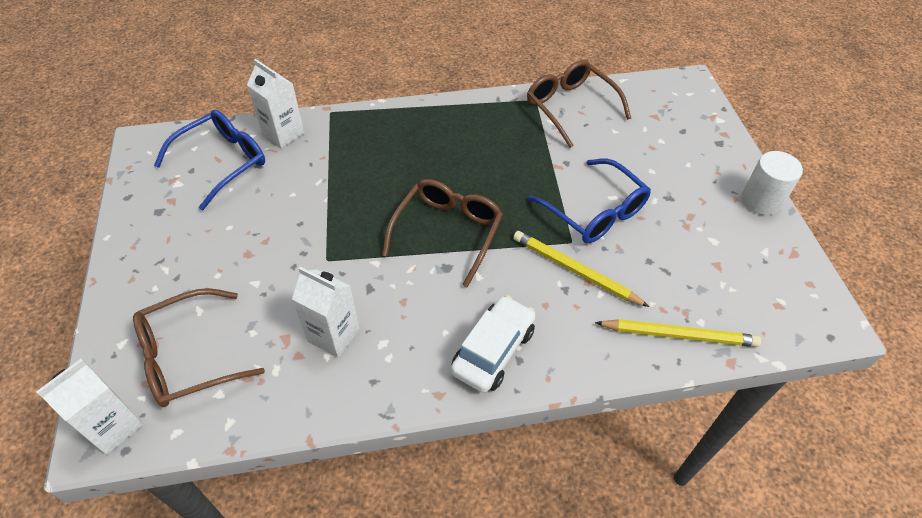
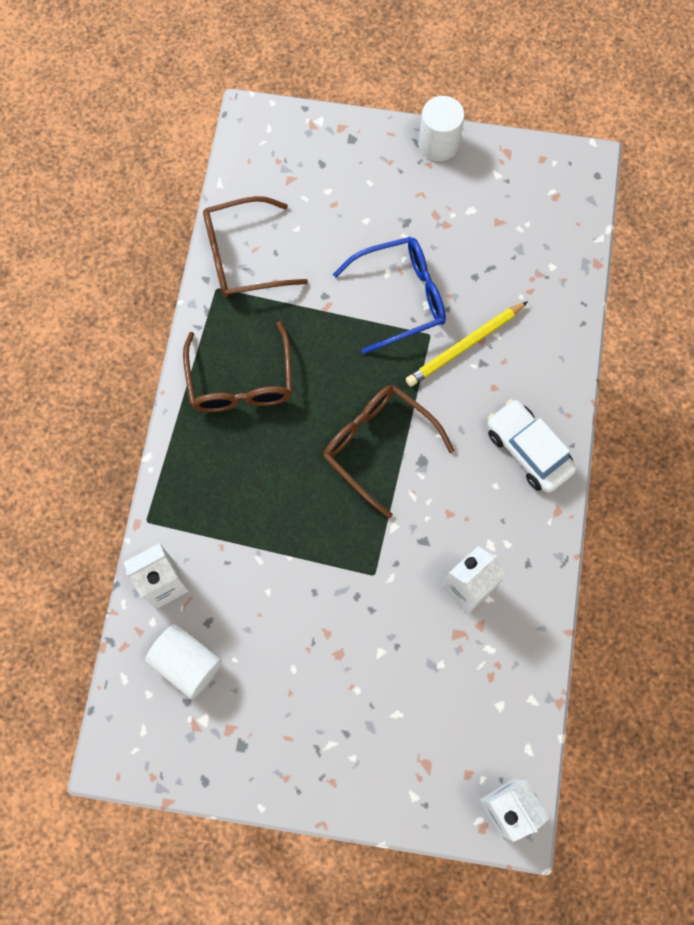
camera: 70 degrees left, 20 degrees up
brown glasses [133,288,265,407] -> brown glasses moved to [183,321,293,412]
blue glasses [154,110,265,210] -> white cylinder [145,624,222,699]
yellow pencil [595,319,761,347] -> none

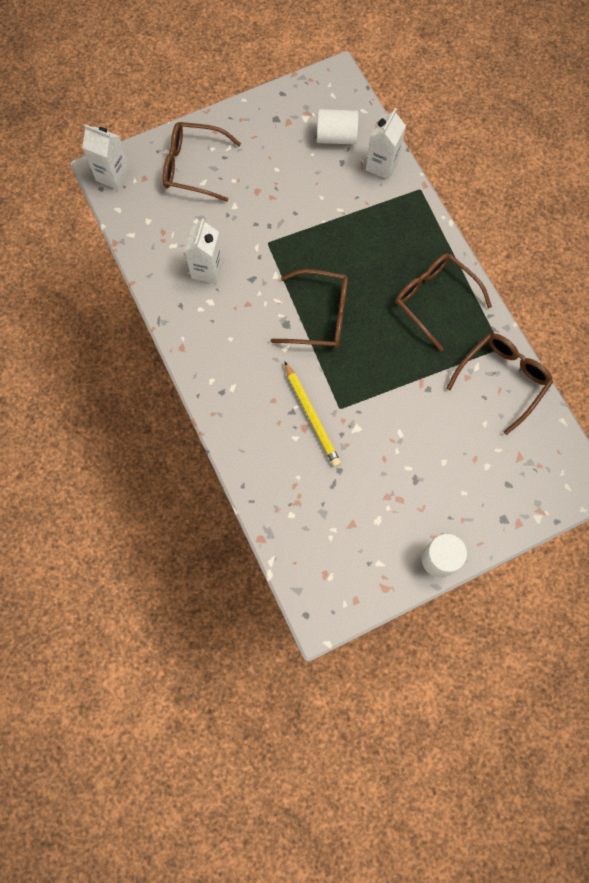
camera: 145 degrees right, 0 degrees up
blue glasses [333,237,446,354] -> none
yellow pencil [406,301,528,387] -> yellow pencil turned 135 degrees clockwise [284,361,341,467]
white car [487,399,577,493] -> none
none -> brown glasses [163,122,241,202]

